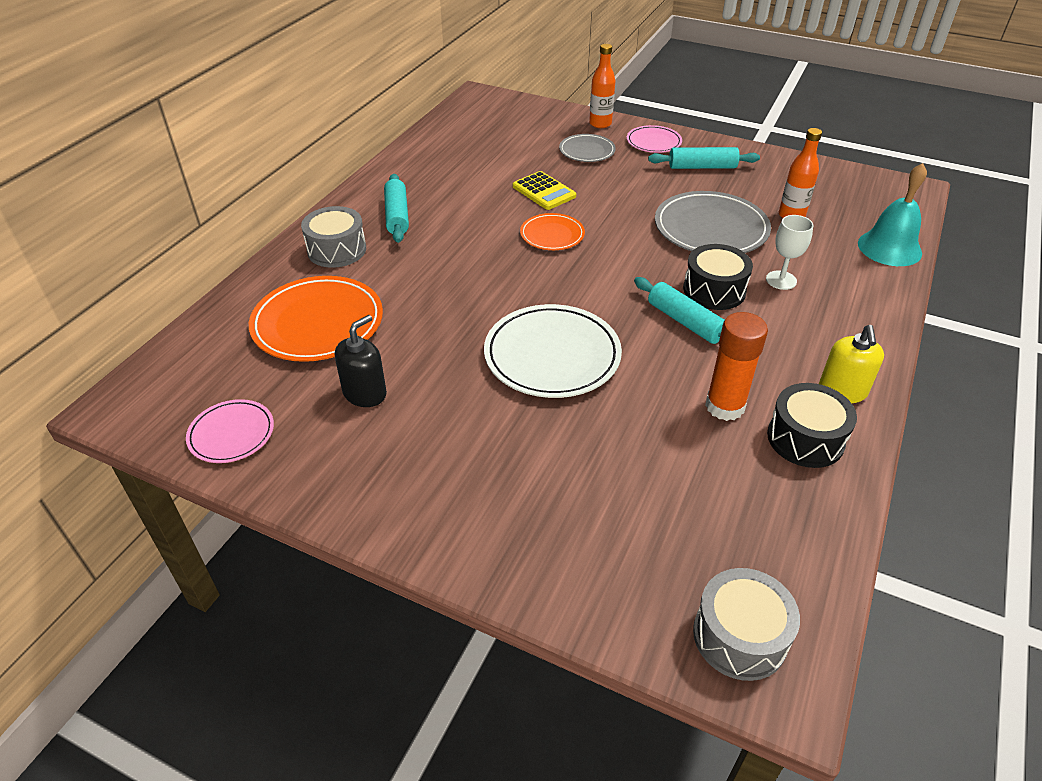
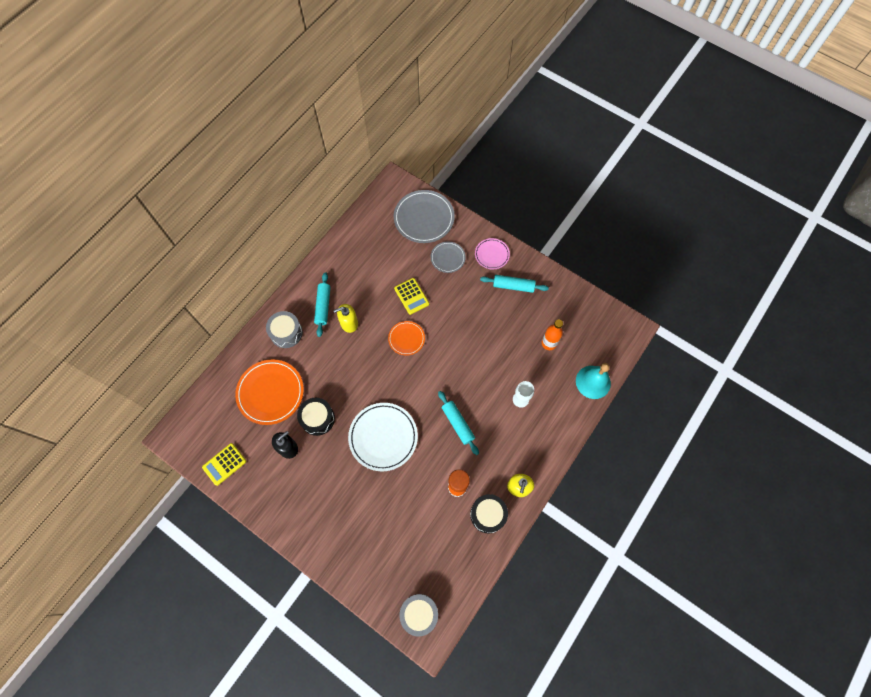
camera: 10 degrees right, 25 degrees up
pink plate [186,399,274,463] -> yellow calculator [202,443,247,486]
orange bottle [589,44,615,128] -> none
grey plate [655,191,771,253] -> grey plate moved to [394,190,455,243]
black drum [683,244,753,310] -> black drum moved to [297,398,335,436]
none -> yellow soap dispenser [333,304,358,333]

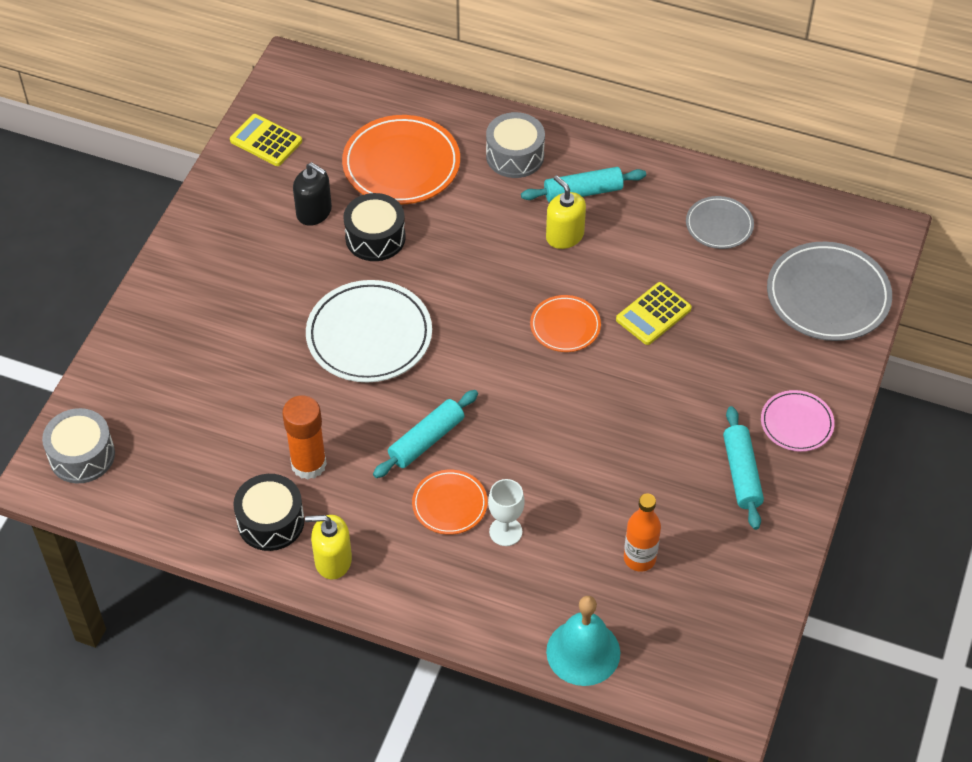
camera: 75 degrees right, 15 degrees down
grey plate [431,241,466,273] -> grey plate moved to [686,196,754,249]
none -> orange plate [412,470,488,535]

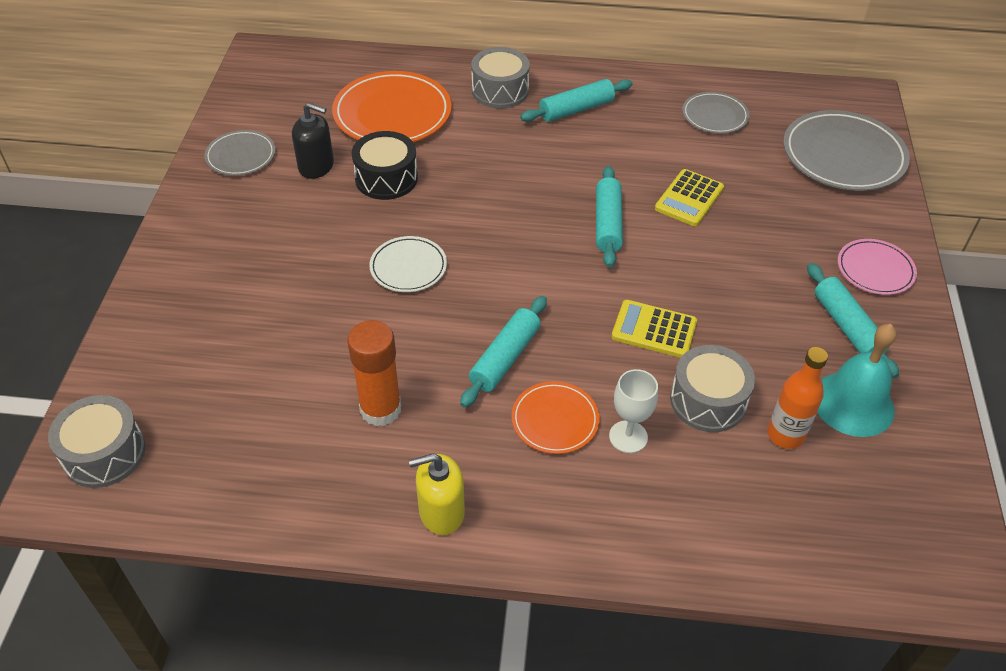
camera: 15 degrees left, 5 degrees down
yellow calculator [230,114,302,166] -> yellow calculator moved to [611,300,697,358]
black drum [233,474,305,551] -> none
white plate [306,280,432,382] -> white plate [369,236,447,292], size x0.56
orange plate [530,295,601,352] -> turquoise rolling pin [596,166,623,268]
yellow soap dispenser [546,175,586,249] -> none
turquoise bell [546,596,620,686] -> turquoise bell moved to [817,324,897,437]
none -> grey plate [204,130,276,176]
none -> grey drum [670,345,755,432]

